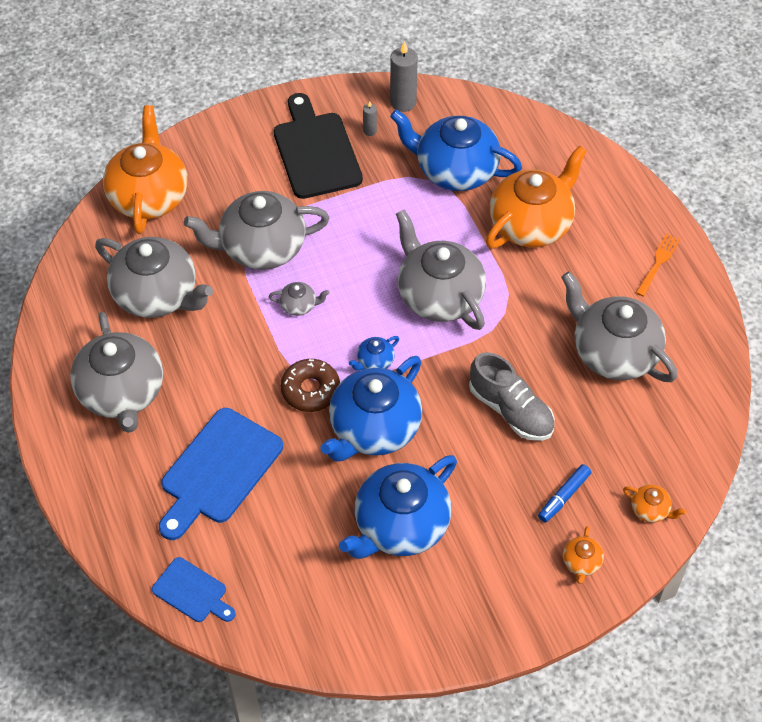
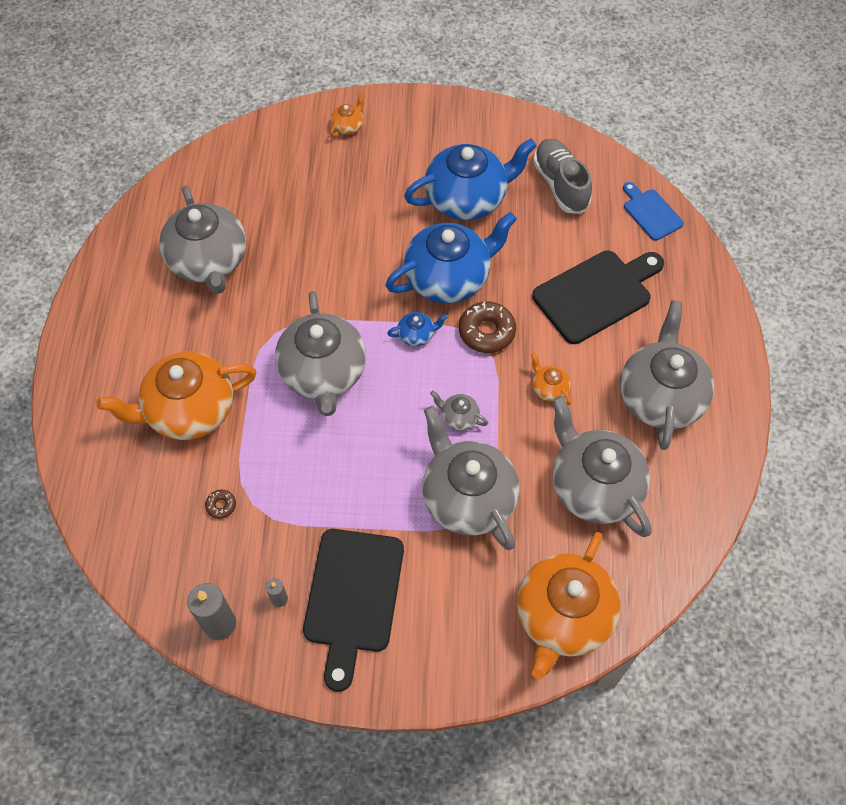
camera: 155 degrees left, 5 degrees up
blue cutting board [159,408,283,540] -> black cutting board [532,250,664,344]
grey teapot [184,191,329,270] -> grey teapot turned 135 degrees counterclockwise [422,406,519,550]
blue teapot [390,110,522,191] -> brown donut [205,490,236,519]
grey shoe [469,352,555,441] -> grey shoe moved to [533,139,592,214]
blue marker [538,464,591,523] -> none
orange teapot [623,484,687,523] -> orange teapot moved to [531,353,571,406]
orange fork [636,233,680,297] -> none

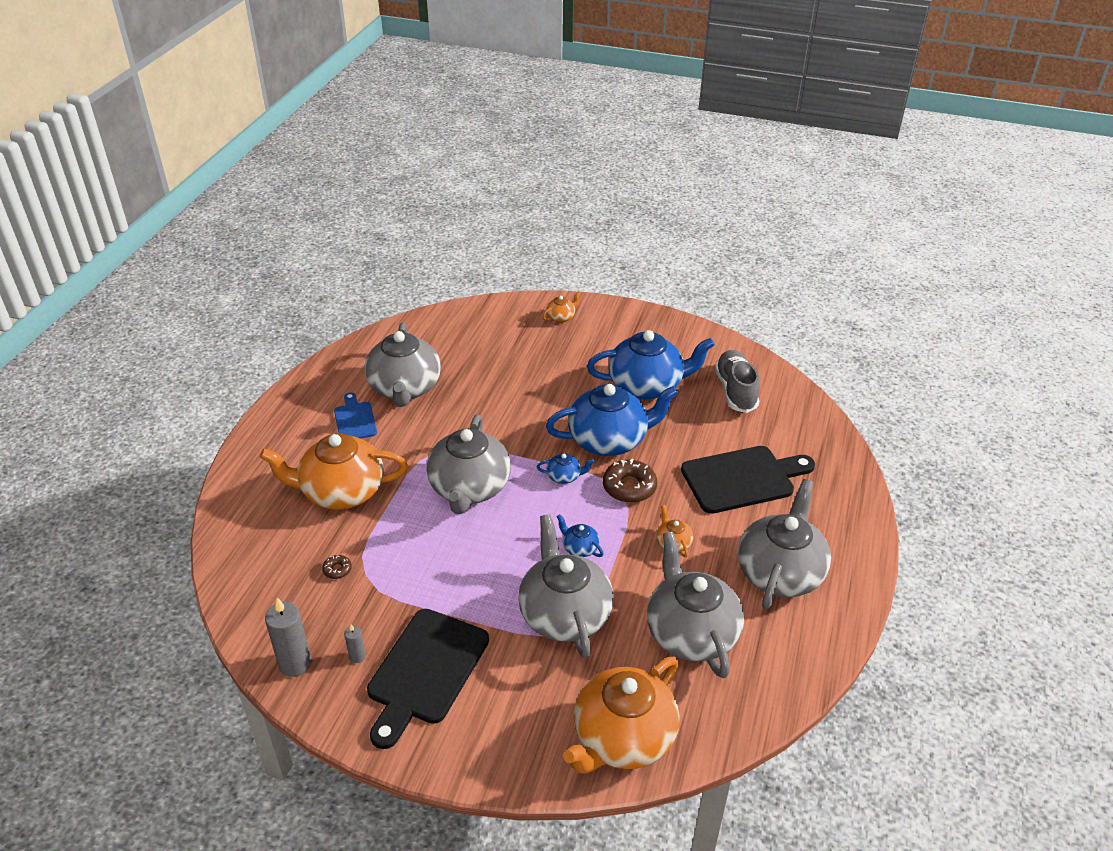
camera: 15 degrees right, 20 degrees down
grey teapot [430,391,488,431] -> blue teapot [557,514,604,557]
blue cutting board [623,182,684,241] -> blue cutting board moved to [334,393,377,439]

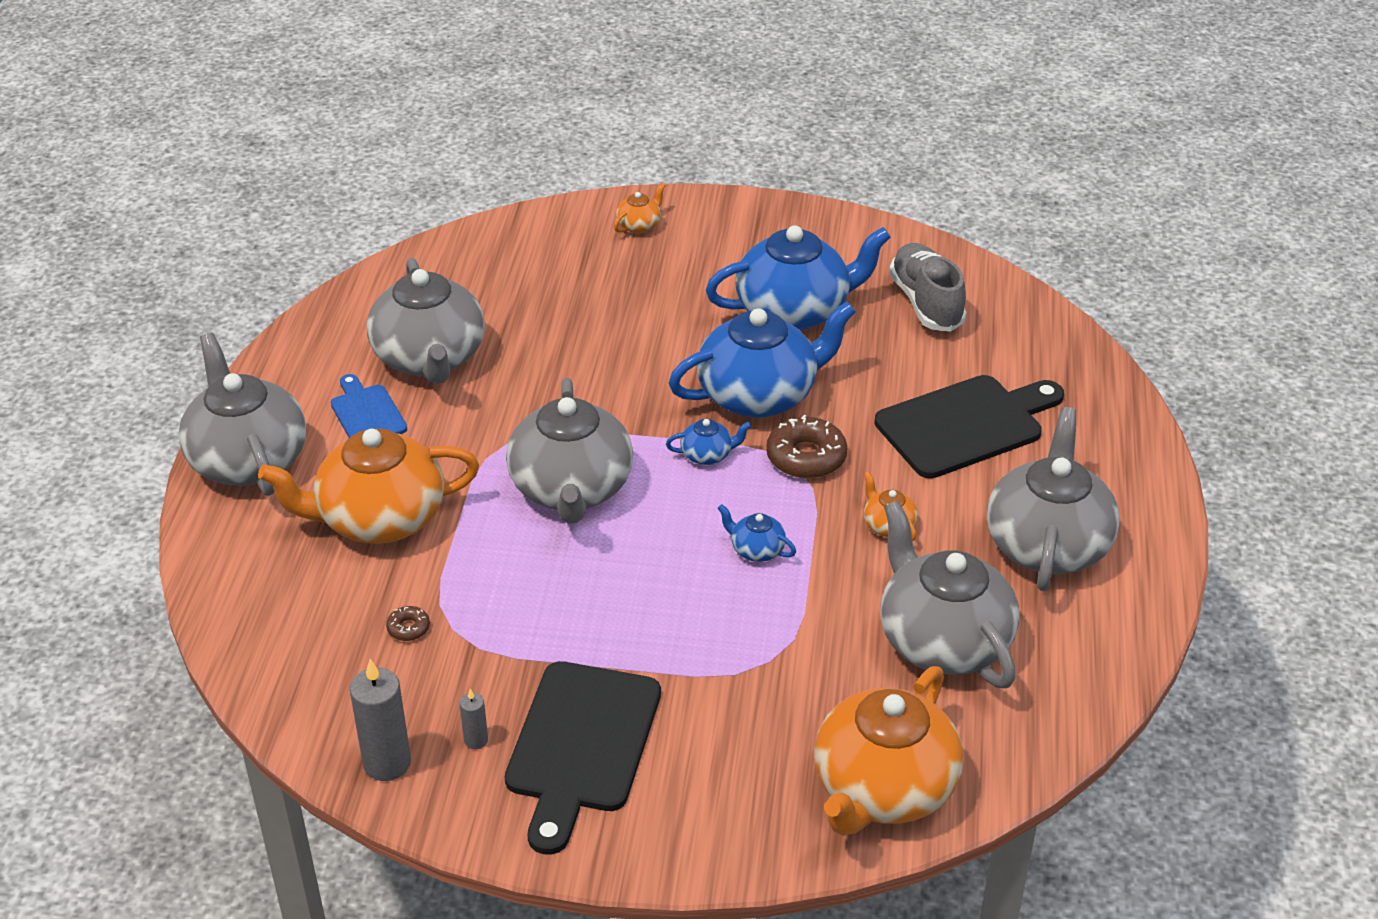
camera: 10 degrees left, 0 degrees up
grey teapot [518,514,614,658] -> grey teapot moved to [179,333,306,496]

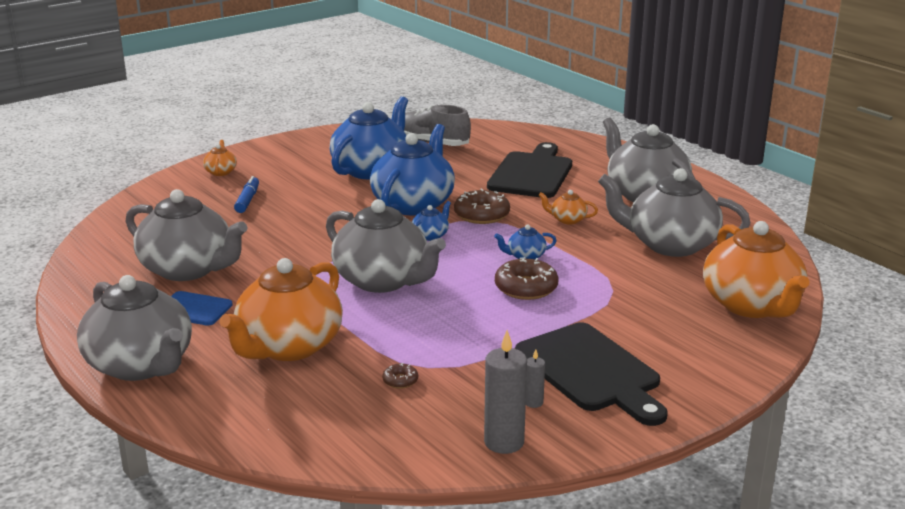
camera: 45 degrees left, 15 degrees down
grey teapot [179,333,306,496] -> grey teapot turned 150 degrees counterclockwise [77,275,192,381]
none -> blue marker [234,176,259,213]
none -> brown donut [495,257,559,300]

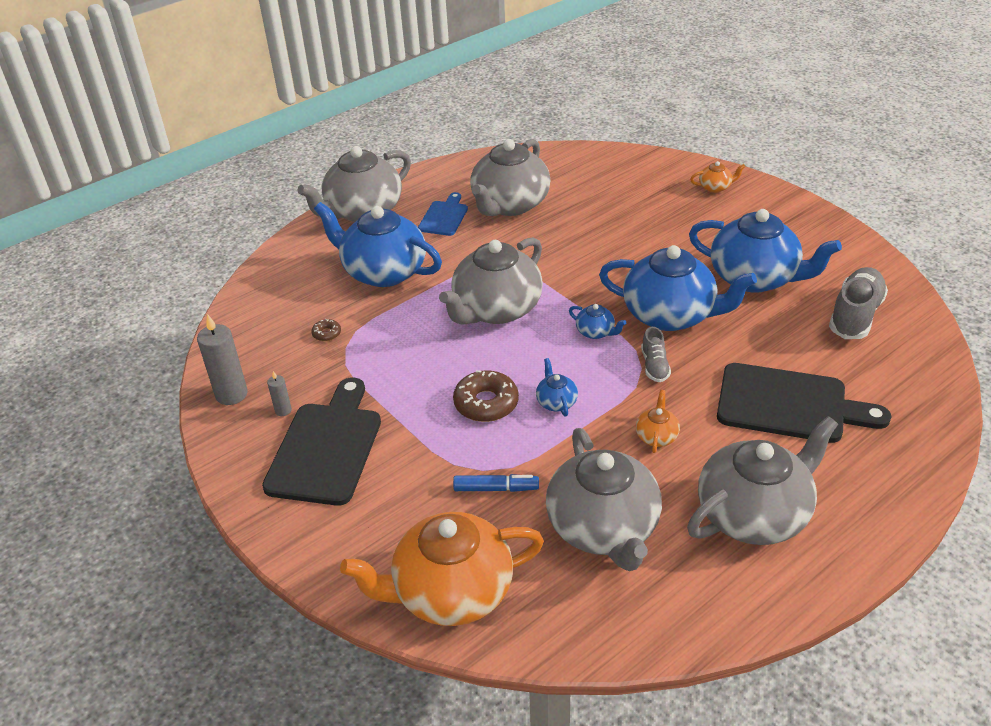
camera: 90 degrees right, 15 degrees up
orange teapot [220,258,343,361] -> blue teapot [314,202,442,287]
blue marker [234,176,259,213] -> blue marker moved to [453,474,539,492]
brown donut [454,189,510,224] -> grey shoe [641,327,671,382]
black cutting board [515,323,668,426] -> black cutting board turned 135 degrees clockwise [262,377,381,506]
grey teapot [598,168,750,257] -> grey teapot turned 150 degrees clockwise [546,428,662,571]

